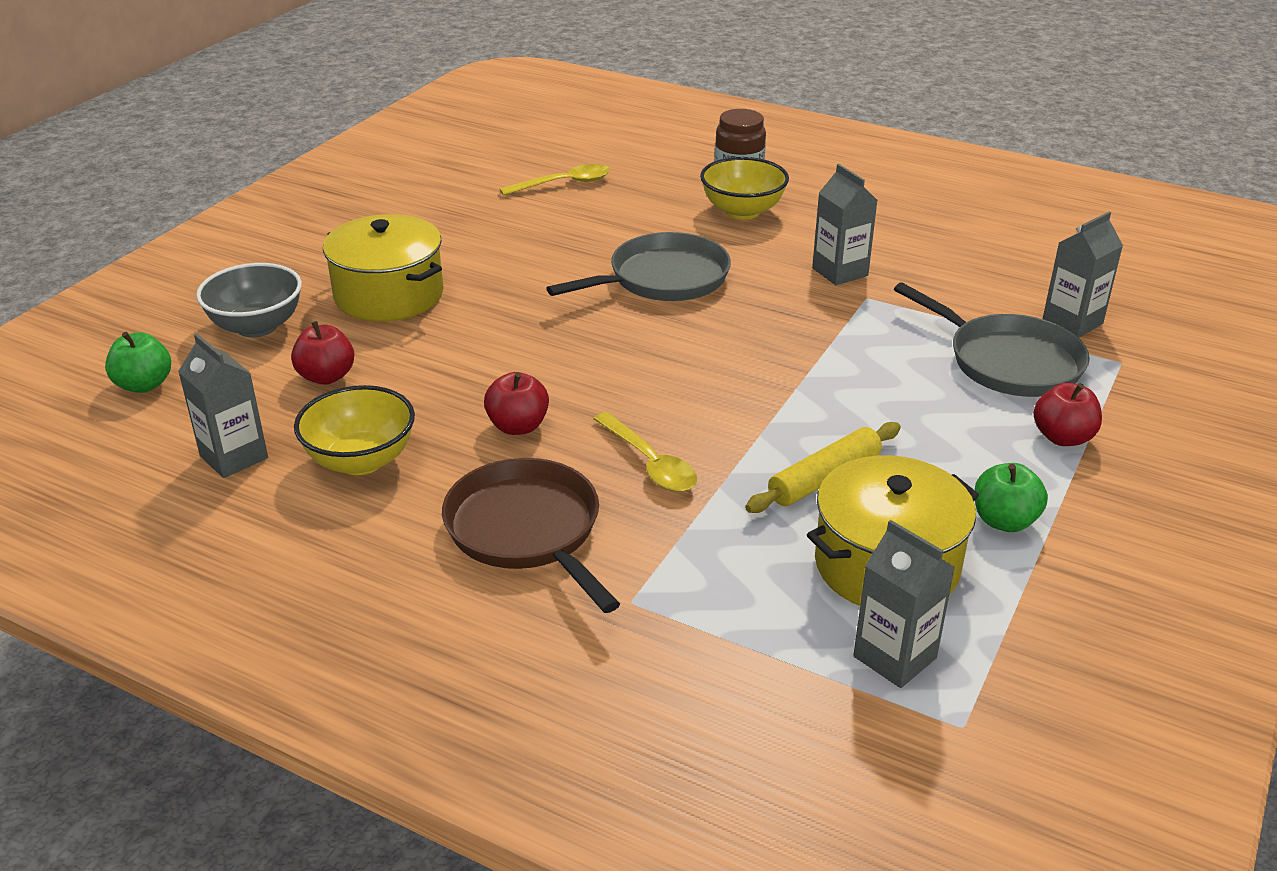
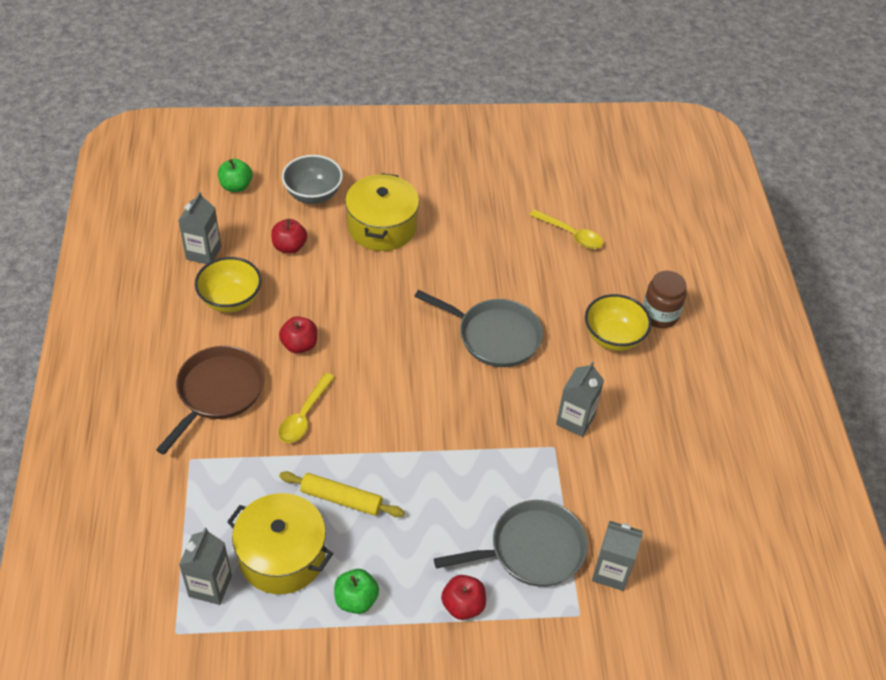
camera: 55 degrees right, 15 degrees up
grey pan [894,282,1090,397] -> grey pan turned 120 degrees counterclockwise [434,500,588,587]

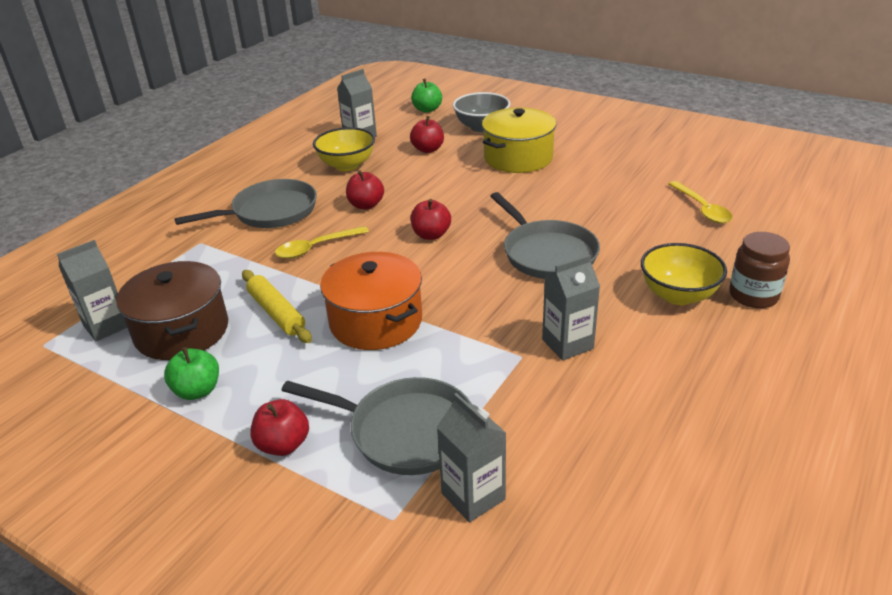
camera: 40 degrees right, 15 degrees down
brown pan [156,346,264,455] -> grey pan [174,179,317,228]
yellow pot [227,493,333,594] -> brown pot [116,261,228,360]
none -> orange pot [320,252,422,350]
none -> red apple [411,199,451,240]

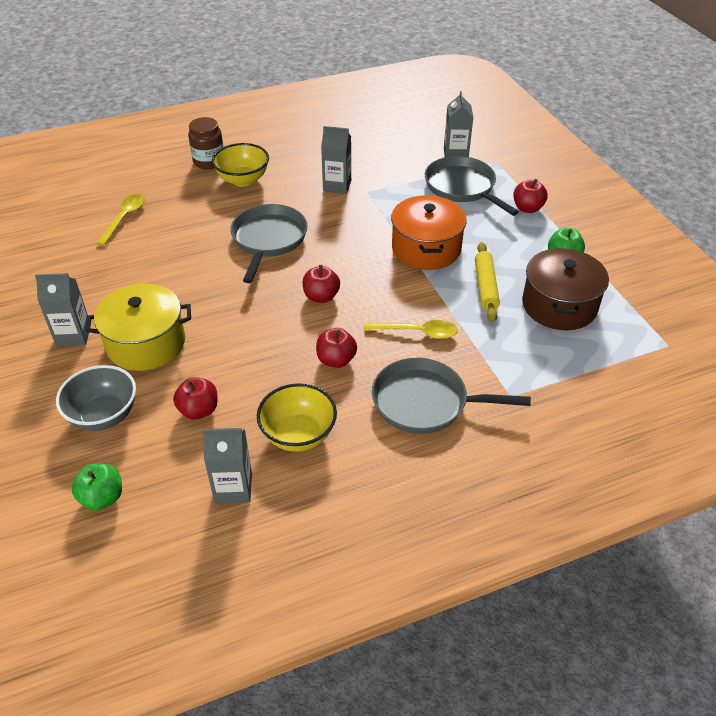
camera: 145 degrees left, 10 degrees up
grey carton [57,240,127,341] -> grey carton moved to [35,273,89,346]

